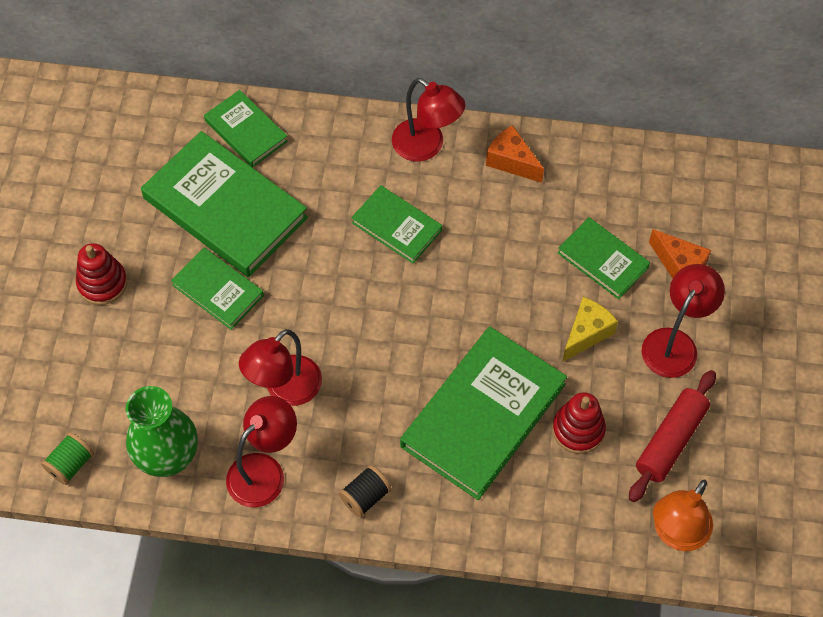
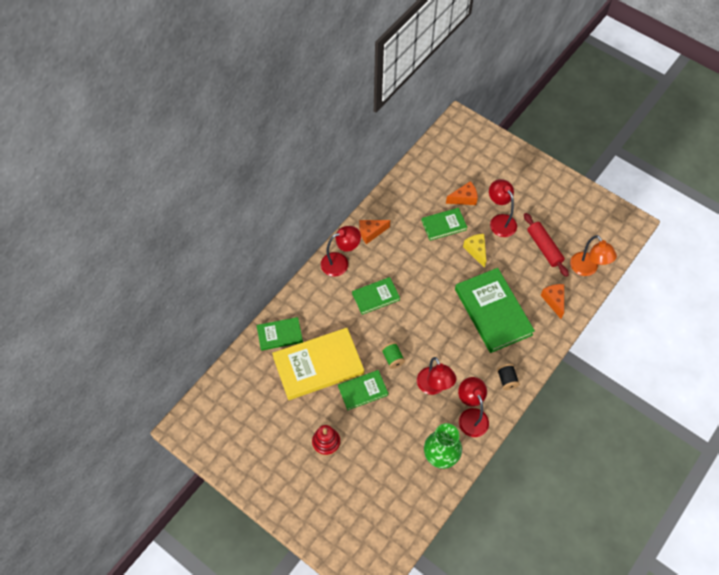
camera: 60 degrees left, 0 degrees up
green spool [41,432,94,485] -> green spool moved to [381,342,405,369]
green book [141,131,308,277] -> yellow book [272,328,364,400]
red stacking toy [552,392,606,454] -> none
none -> orange cheese [541,284,564,319]

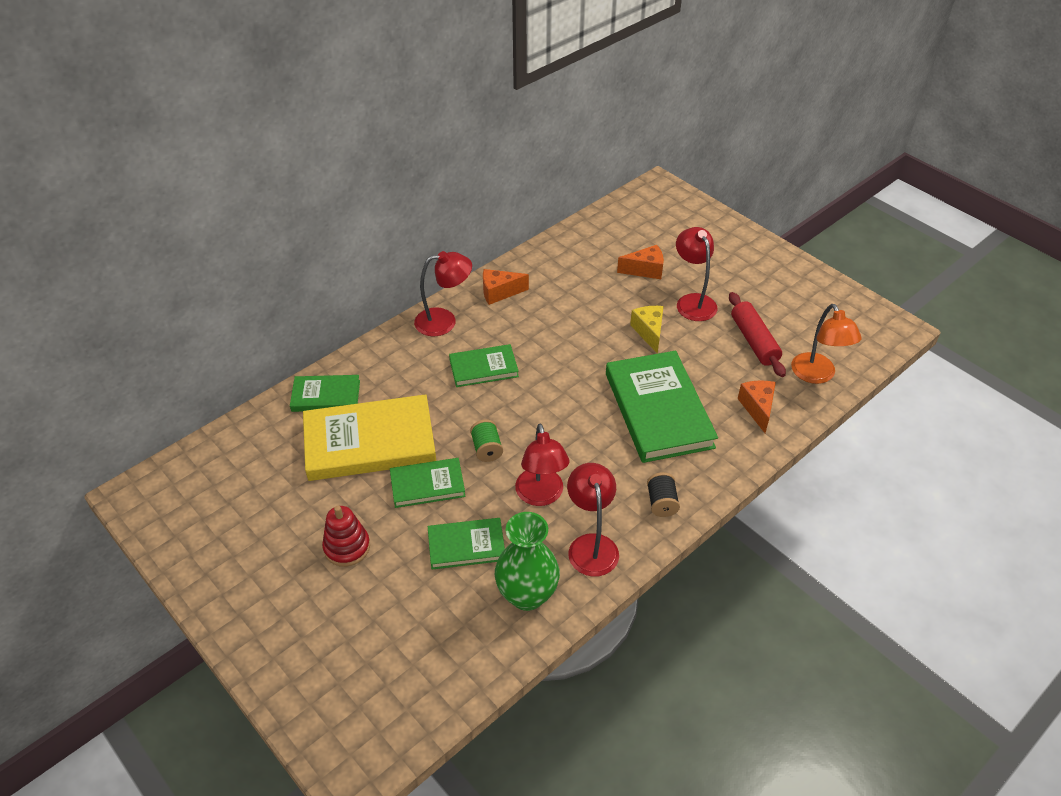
camera: 10 degrees right, 15 degrees down
green book [422,208,467,241] -> green book moved to [428,518,505,569]

